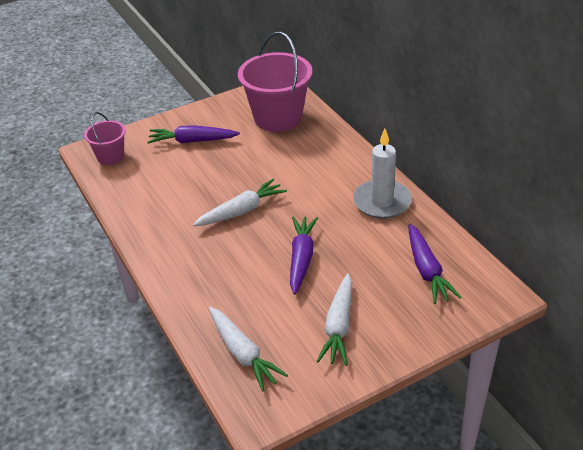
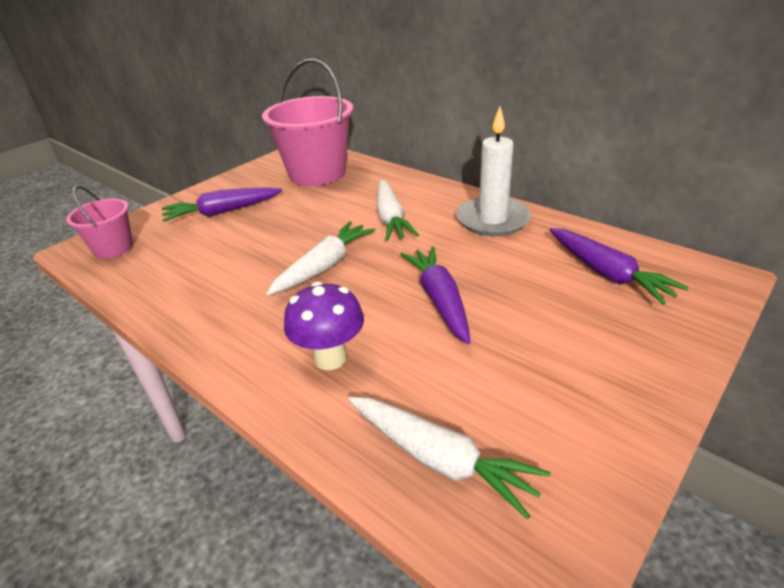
camera: 20 degrees left, 5 degrees down
white carrot [316,273,352,365] -> white carrot moved to [377,180,419,241]
none -> purple mushroom [284,282,364,370]

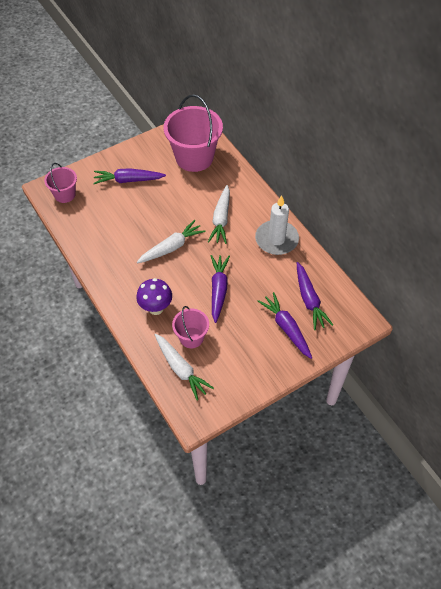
camera: 15 degrees right, 20 degrees up
none -> pink bucket [172,306,209,348]
none -> purple carrot [258,292,312,359]

